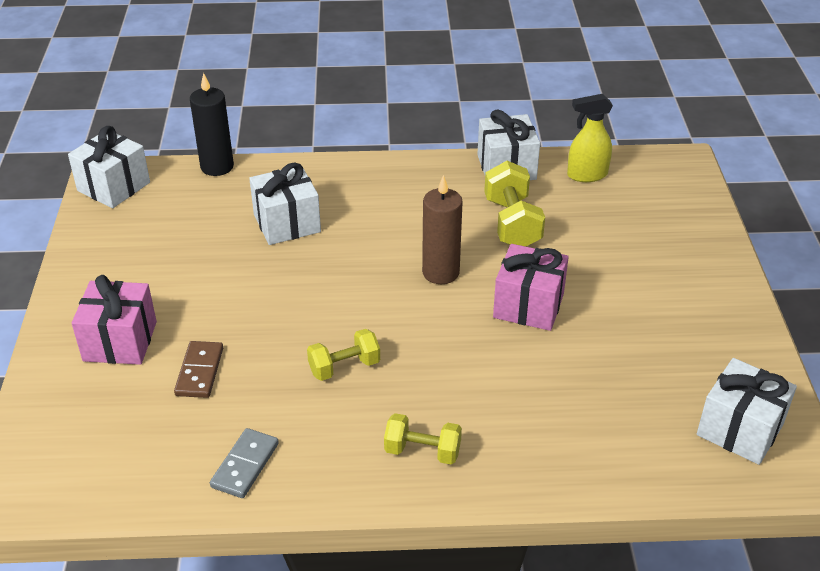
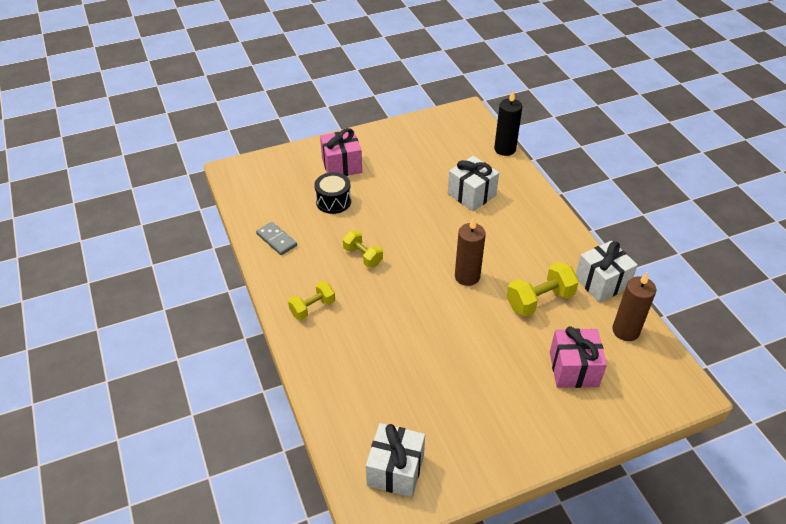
camera: 70 degrees right, 5 degrees up
white gift [68,126,150,208] -> none
brown domino [174,341,223,398] -> black drum [314,172,351,214]
grey domino [210,428,279,498] -> grey domino turned 45 degrees clockwise [256,222,297,255]
yellow dumbbell [384,413,462,465] -> yellow dumbbell turned 60 degrees clockwise [288,281,335,320]
pink gift [493,244,569,331] -> pink gift moved to [550,326,607,388]
yellow spray bottle [567,94,613,182] -> brown candle [612,272,656,341]

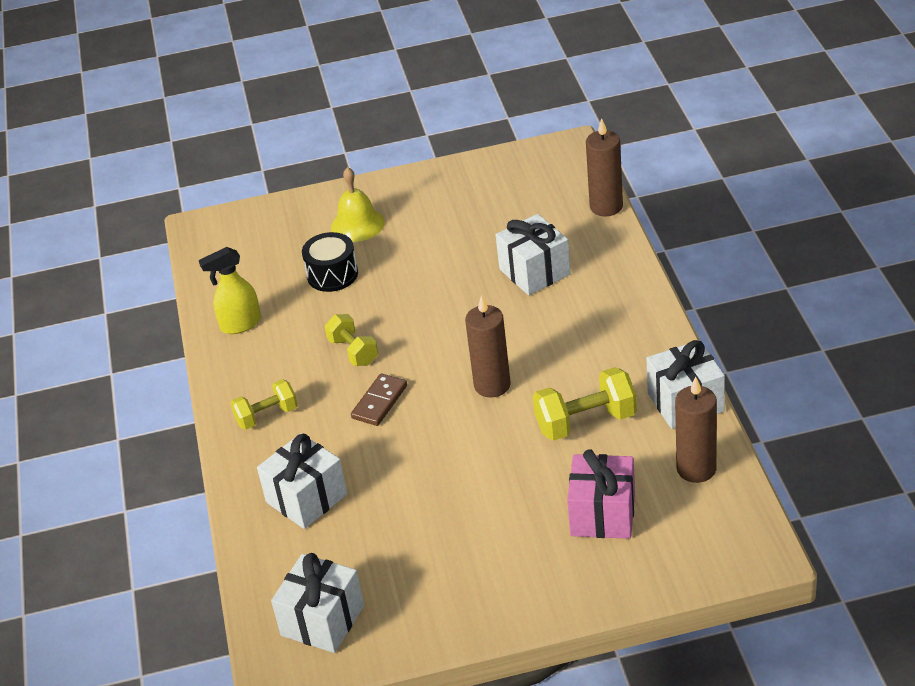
camera: 15 degrees right, 5 degrees down
grey domino [256,222,297,255] -> yellow spray bottle [199,247,261,334]
pink gift [320,128,362,176] -> yellow bell [331,167,385,242]
black candle [494,91,522,156] -> brown candle [586,118,623,216]
none -> white gift [257,433,347,529]
none -> brown domino [351,373,407,426]

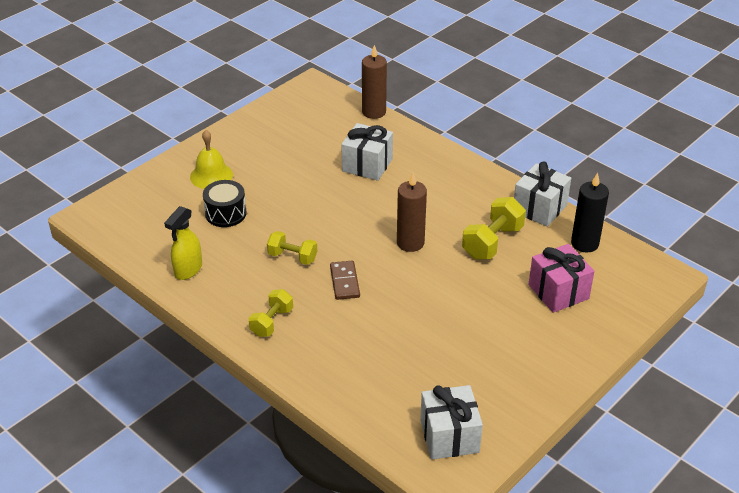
camera: 40 degrees left, 0 degrees up
white gift [257,433,347,529] -> none
brown candle [675,377,717,483] -> black candle [571,173,609,252]

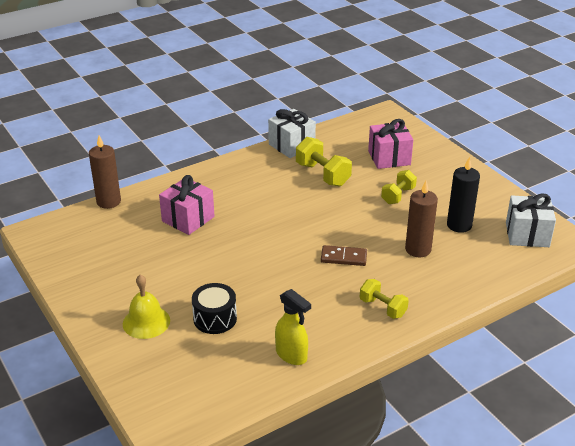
camera: 75 degrees left, 5 degrees down
yellow dumbbell [267,231,317,265] -> yellow dumbbell moved to [381,170,417,204]
white gift [341,123,393,181] -> pink gift [159,175,215,235]
brown candle [397,173,427,252] -> brown candle moved to [405,181,438,257]
black candle [571,173,609,252] -> black candle moved to [447,157,480,233]

